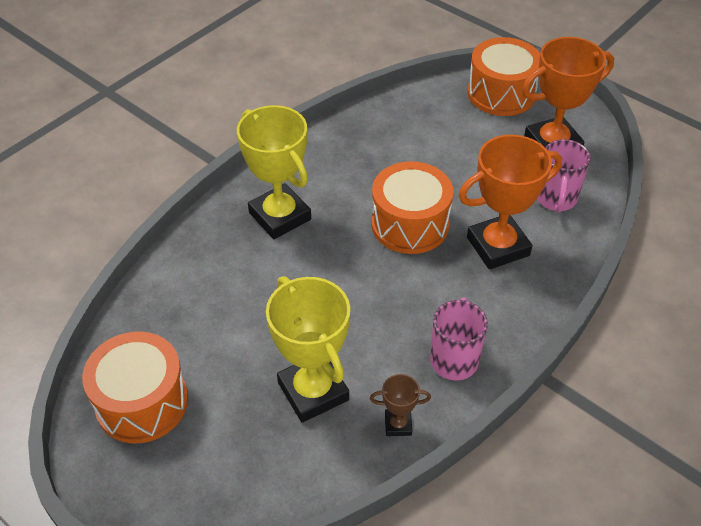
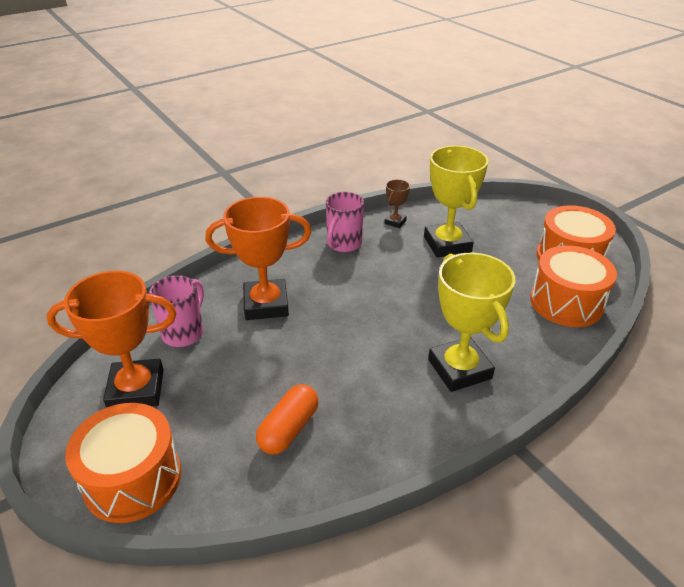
camera: 165 degrees left, 10 degrees down
brown trophy [370,374,431,436] -> brown trophy turned 75 degrees counterclockwise [385,179,410,228]
orange drum [371,161,453,254] -> orange drum moved to [530,245,617,327]
none -> orange capsule [256,384,319,454]

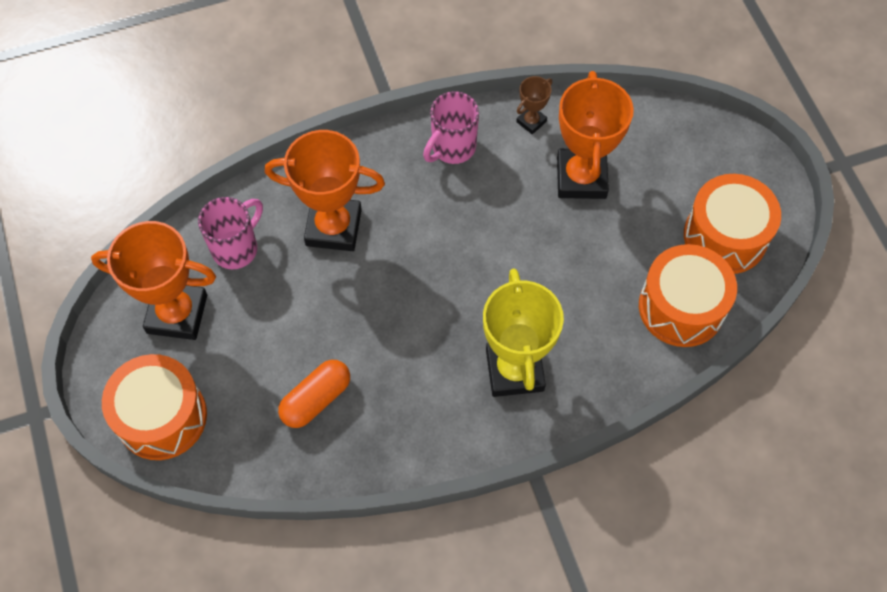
camera: 15 degrees right, 25 degrees up
yellow trophy [424,145,489,258] -> orange trophy [557,71,634,199]

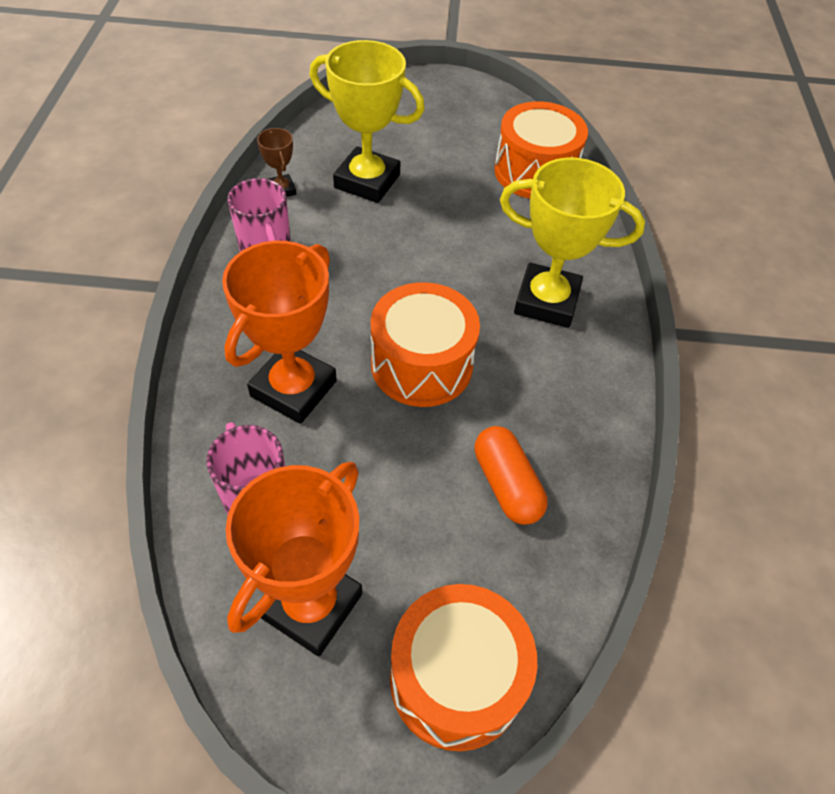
camera: 70 degrees left, 10 degrees down
orange trophy [557,71,634,199] -> yellow trophy [310,40,425,203]
orange drum [684,174,781,274] -> orange drum moved to [371,282,480,407]

